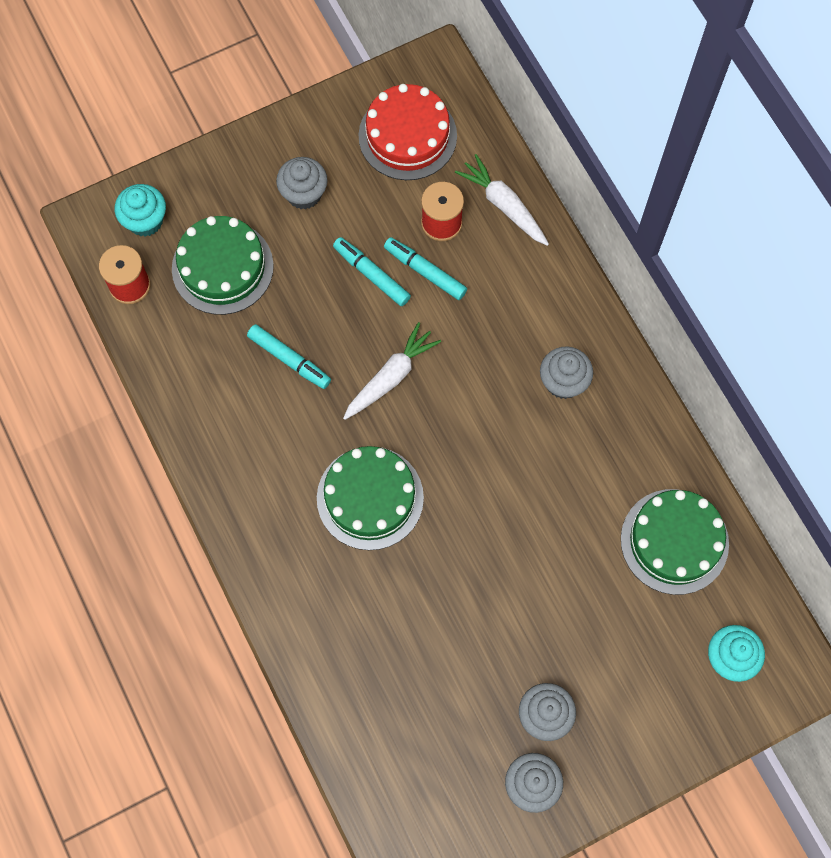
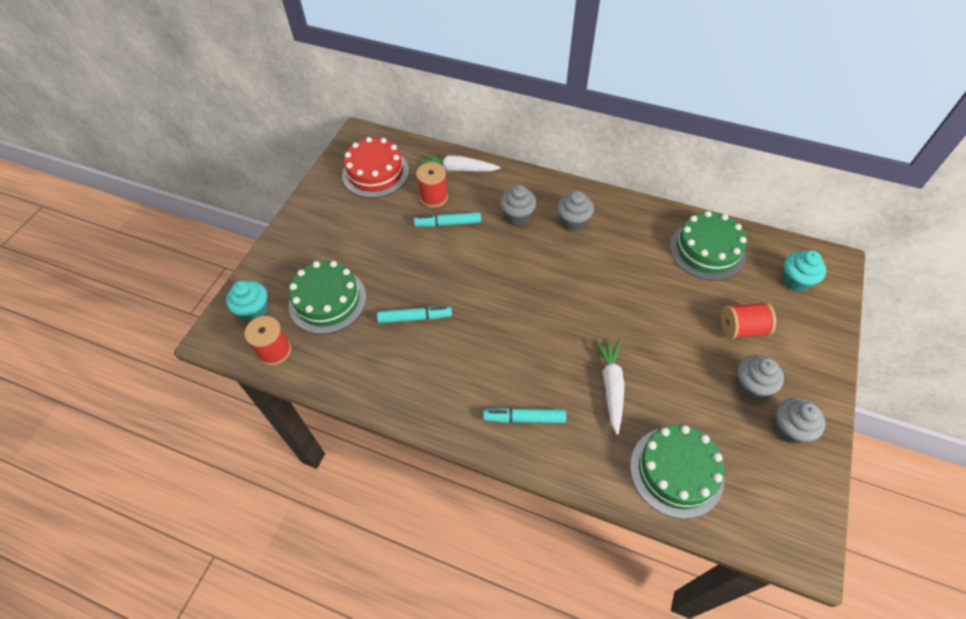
camera: 40 degrees left, 15 degrees down
grey cupcake [276,157,328,209] -> grey cupcake moved to [500,185,537,226]
green cake [317,446,424,550] -> green cake moved to [630,425,725,519]
turquoise marker [333,237,411,306] -> turquoise marker moved to [483,408,566,423]
white carrot [343,322,441,420] -> white carrot moved to [595,340,625,435]
none -> red spool [721,302,776,339]

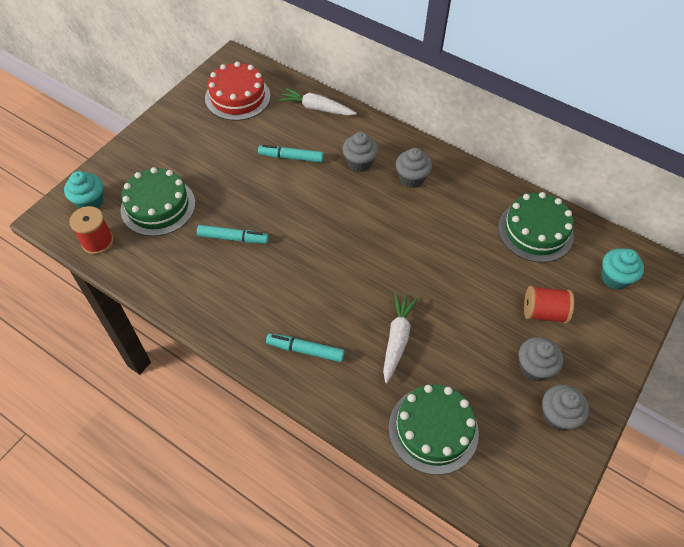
camera: 10 degrees right, 0 degrees up
red spool [416,162,448,208] -> none

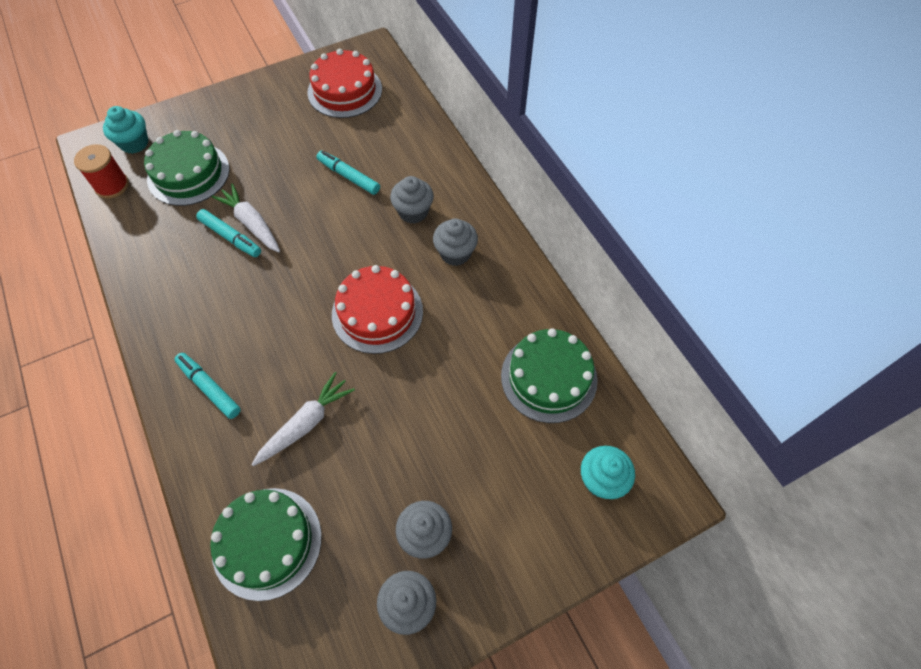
camera: 30 degrees right, 5 degrees up
white carrot [278,88,357,116] -> white carrot moved to [212,183,280,252]
red spool [524,286,574,324] -> none
none -> red cake [332,265,423,354]

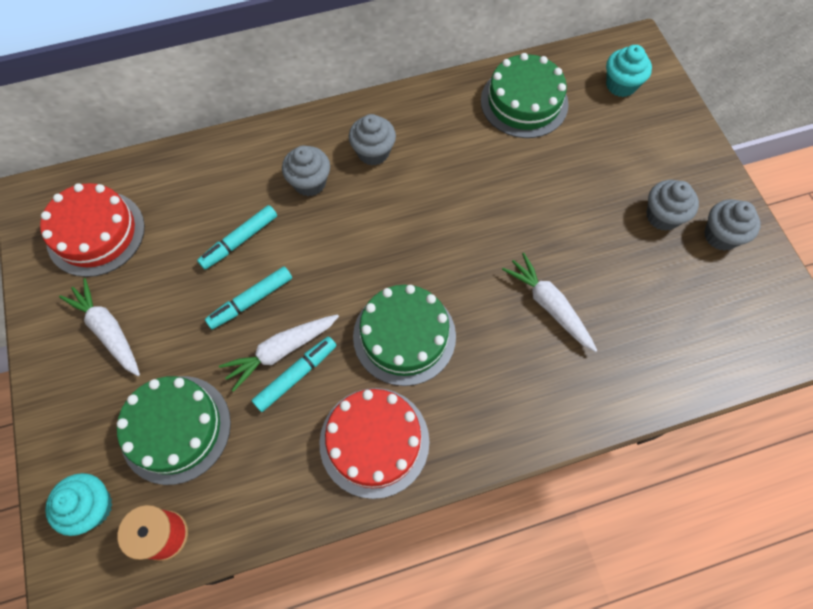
camera: 80 degrees left, 5 degrees up
turquoise marker [174,353,241,419] -> turquoise marker moved to [205,266,292,329]
green cake [210,488,322,601] -> green cake moved to [353,285,456,386]
red cake [332,265,423,354] -> red cake moved to [319,388,429,499]
none -> white carrot [59,278,140,376]

